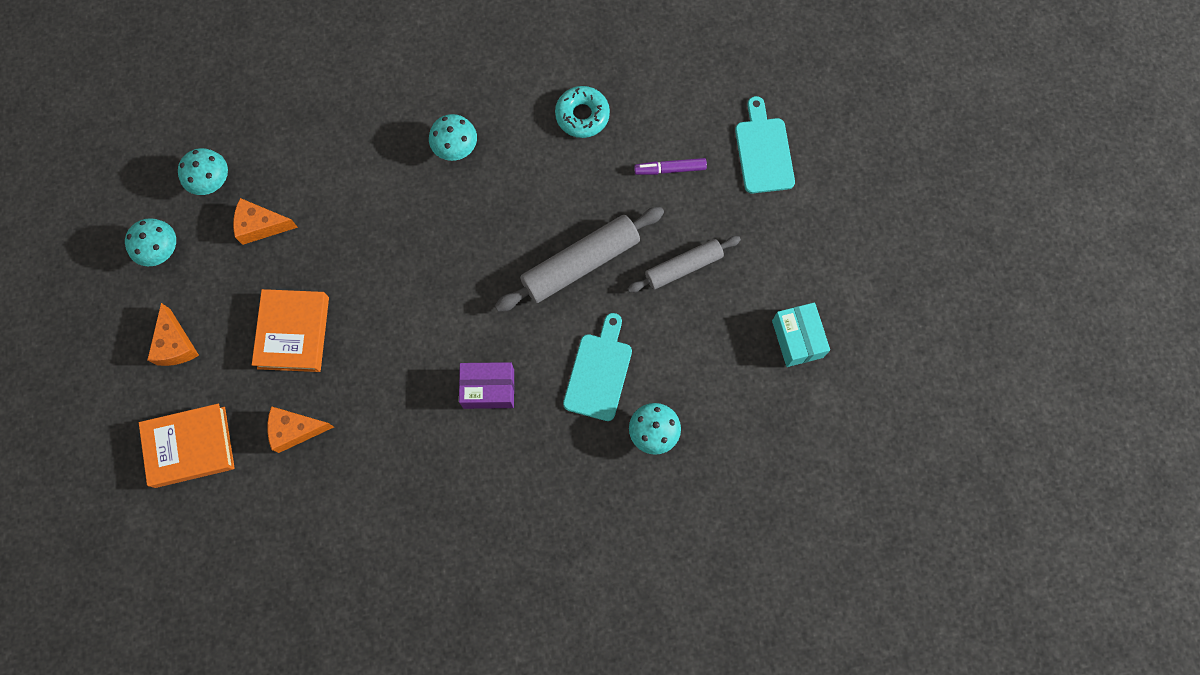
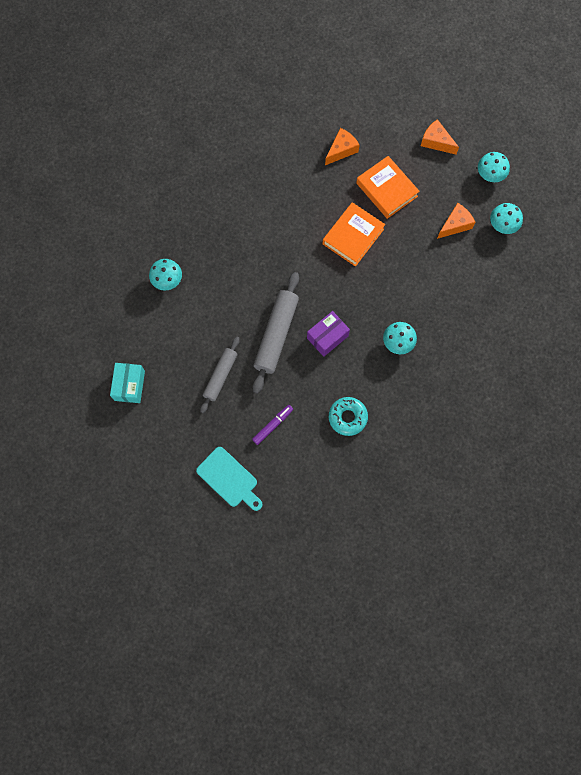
camera: 140 degrees right, 0 degrees up
orange book [139,404,235,488] -> orange book moved to [323,202,385,267]
purple box [459,362,514,409] -> purple box moved to [307,311,350,357]
turquoise cutting board [563,313,632,421] -> none
turquoise box [772,302,830,367] -> turquoise box turned 60 degrees clockwise [110,363,145,403]

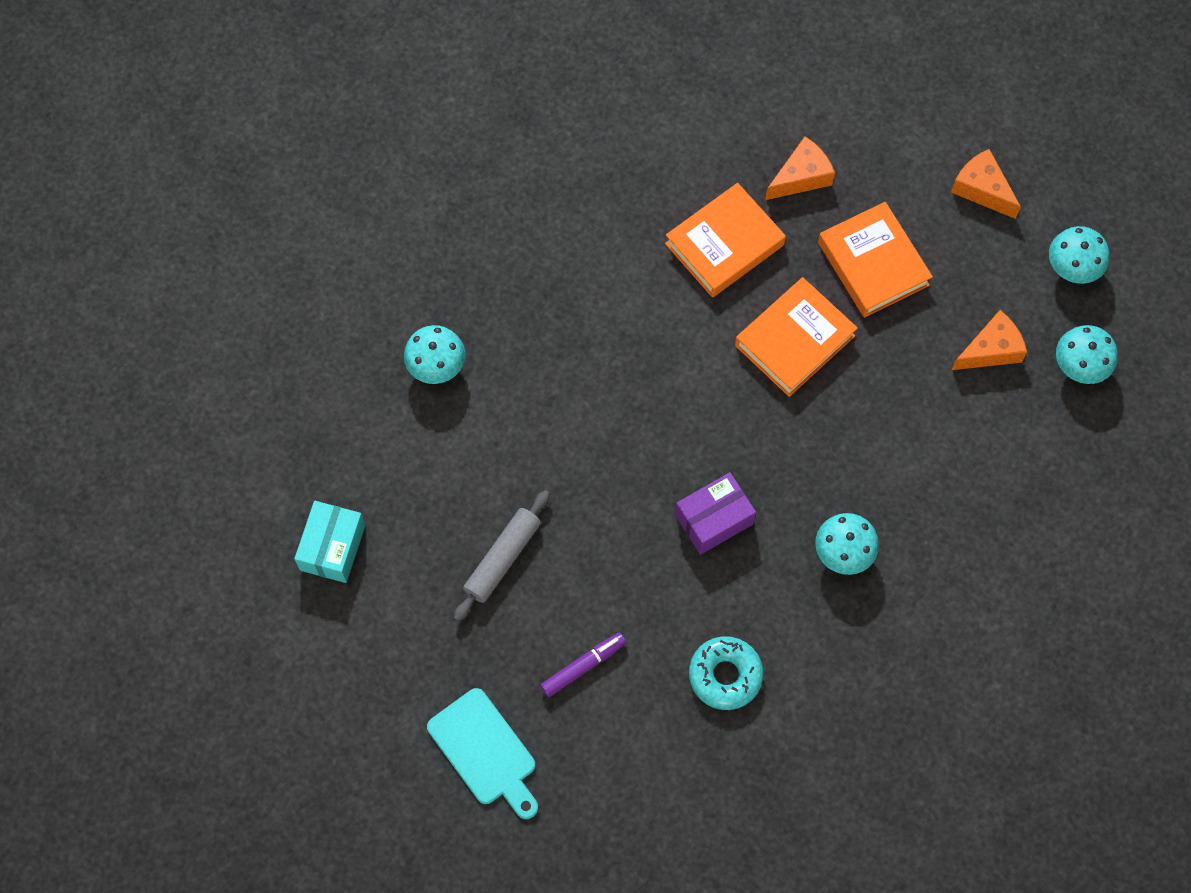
camera: 10 degrees right, 5 degrees down
grey rolling pin [253,272,299,394] -> none
none -> orange book [665,183,786,297]

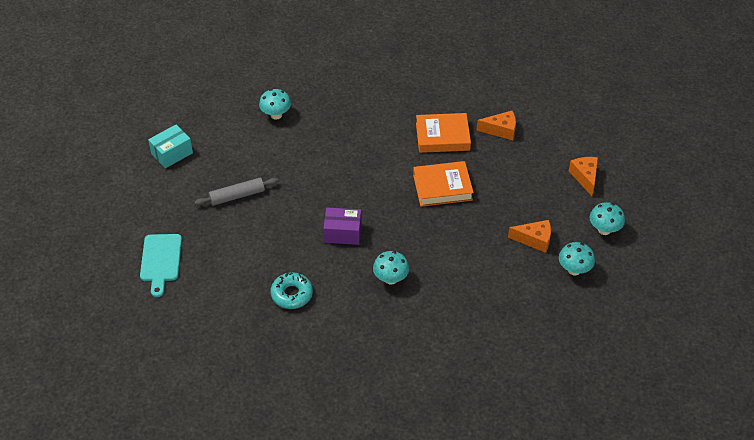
camera: 35 degrees right, 20 degrees down
purple marker [540,633,626,697] -> none
orange book [818,202,933,318] -> none

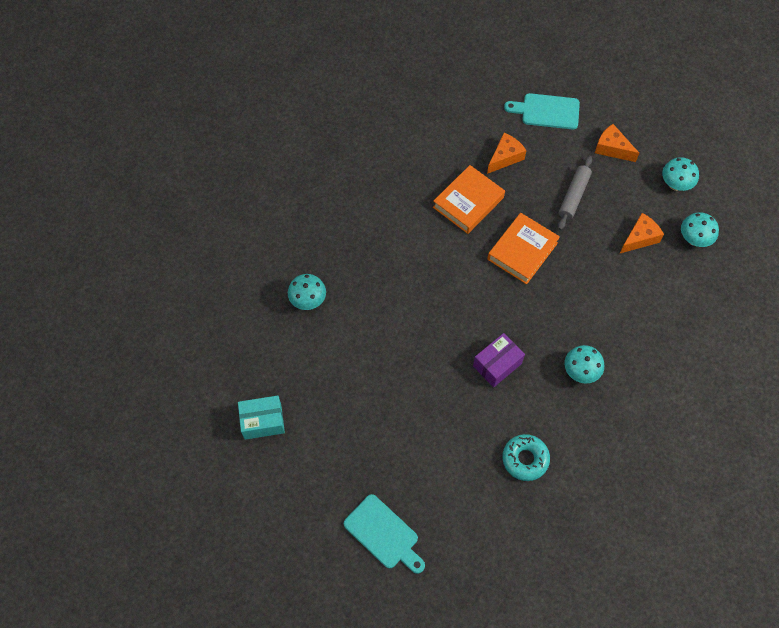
camera: 45 degrees left, 15 degrees up
turquoise box [148,124,193,168] -> turquoise box turned 75 degrees clockwise [238,396,285,440]
grey rolling pin [195,178,278,206] -> grey rolling pin moved to [558,156,592,230]
none -> turquoise cutting board [504,93,580,130]

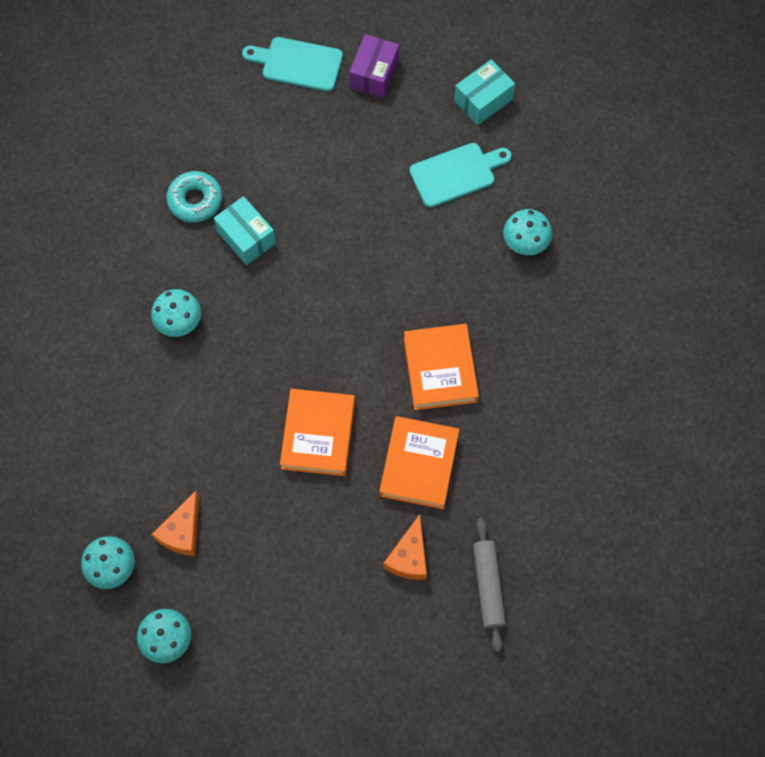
camera: 150 degrees right, 5 degrees up
purple box [473,333,525,388] -> purple box moved to [349,34,399,98]
turquoise cutting board [504,93,580,130] -> turquoise cutting board moved to [409,143,512,208]
grey rolling pin [558,156,592,230] -> grey rolling pin moved to [473,518,506,652]
orange cheese [595,124,639,162] -> none
none -> turquoise box [214,196,276,265]
none -> orange book [404,324,479,410]

